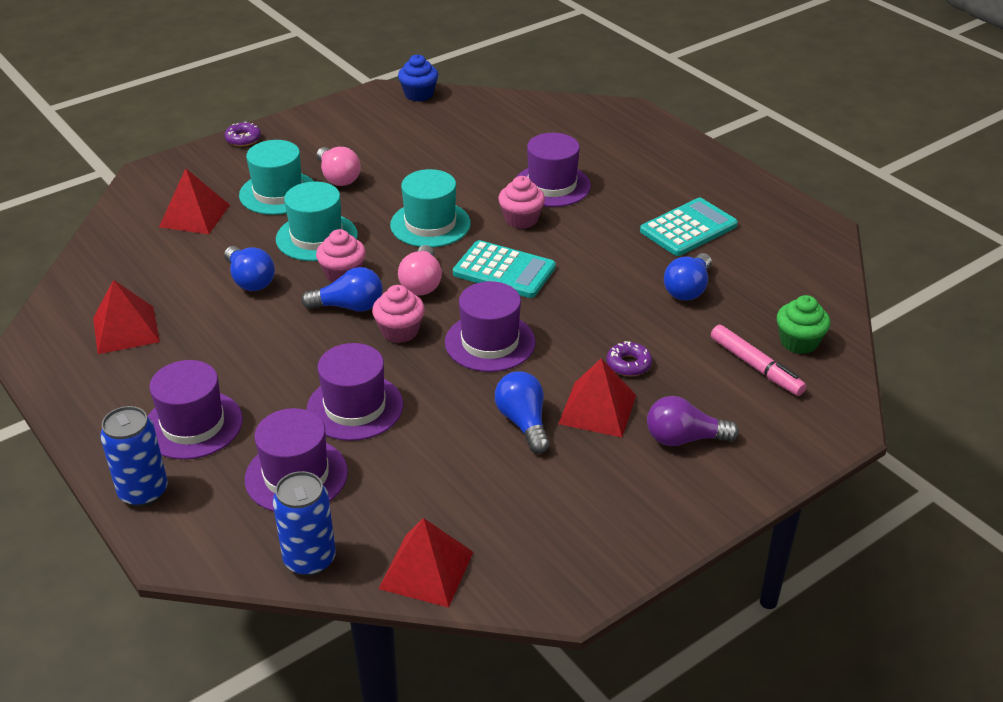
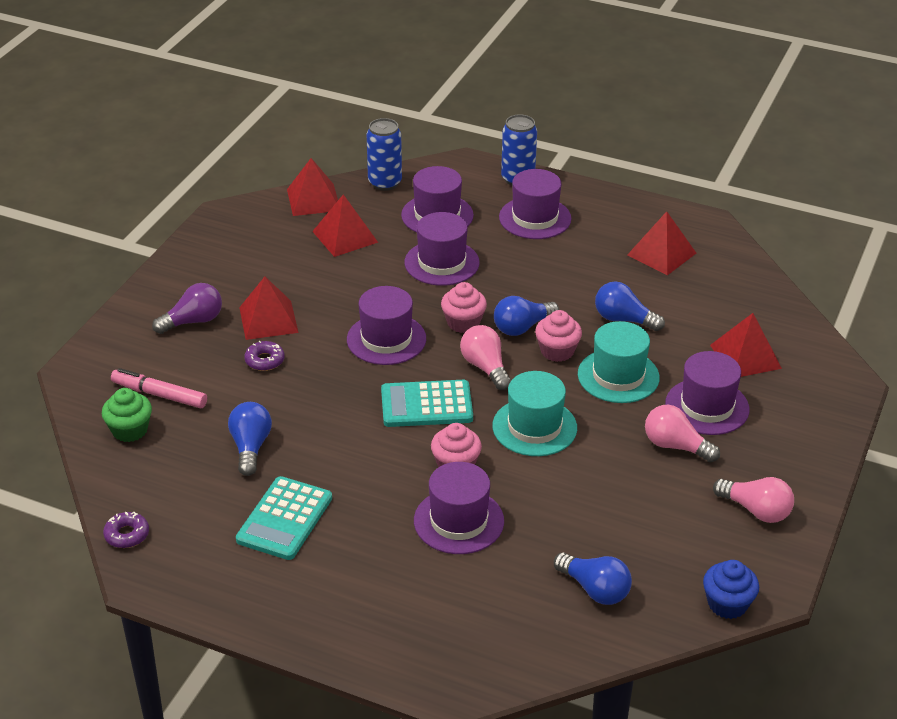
camera: 150 degrees right, 0 degrees up
purple donut [224,122,261,146] -> purple donut moved to [103,512,149,548]
turquoise hat [239,140,314,215] -> purple hat [665,351,749,435]
blue light bulb [495,371,550,454] -> blue light bulb moved to [554,553,632,605]
none -> red pyramid [312,194,378,257]
none -> pink light bulb [713,477,794,523]

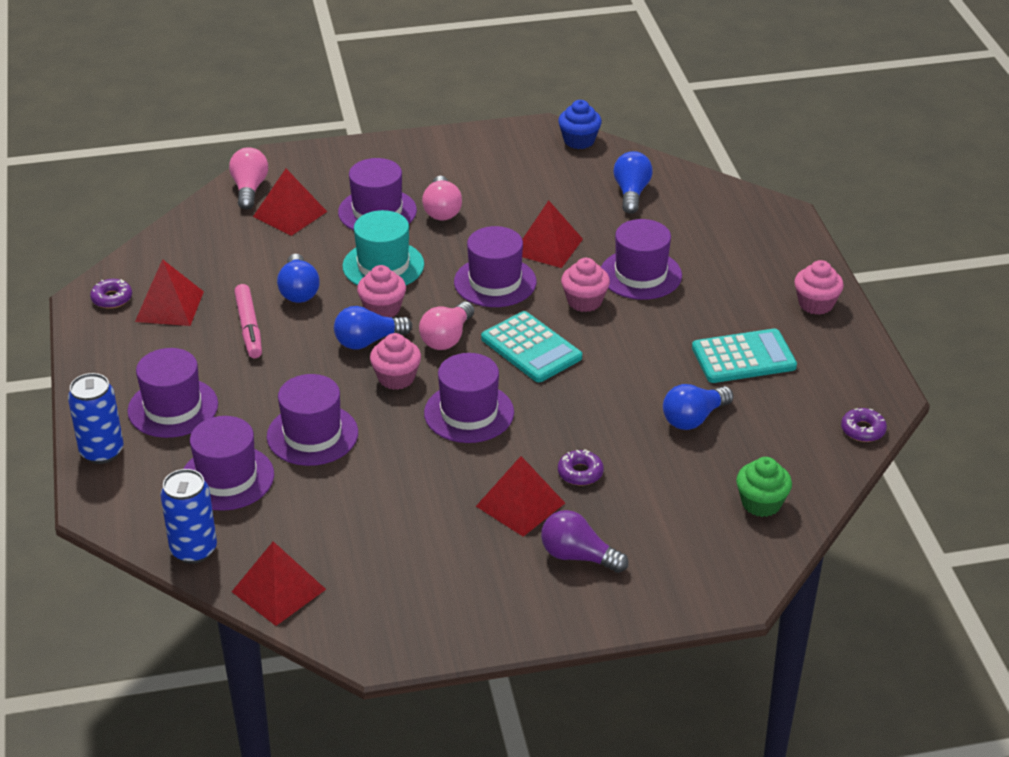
camera: 125 degrees left, 0 degrees up
pink marker [111,368,207,408] -> pink marker moved to [234,284,262,358]
red pyramid [312,194,378,257] -> red pyramid moved to [522,200,583,268]
turquoise hat [492,371,577,456] -> purple hat [454,226,536,307]
blue light bulb [494,296,559,336] -> blue light bulb turned 135 degrees clockwise [334,306,412,349]
pink light bulb [713,477,794,523] -> pink light bulb moved to [229,147,268,210]
none -> purple donut [90,279,132,309]
none -> pink cupcake [794,260,844,315]

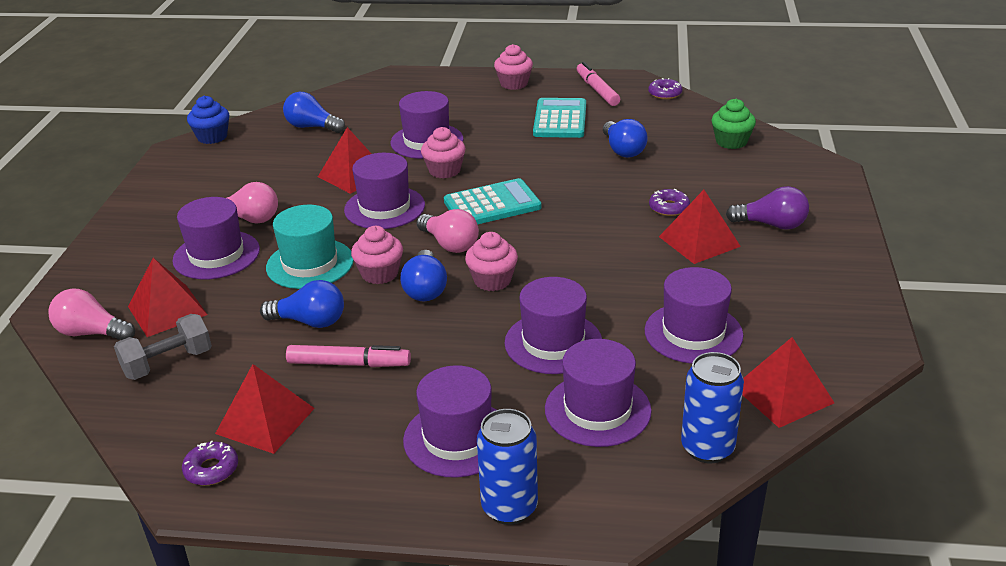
camera: 70 degrees left, 5 degrees down
purple hat [424,353,514,443] -> purple hat moved to [645,267,743,364]
purple light bulb [541,510,628,573] -> purple light bulb turned 120 degrees counterclockwise [726,186,809,230]
none -> grey dumbbell [114,314,212,380]
none -> pink marker [577,62,620,106]

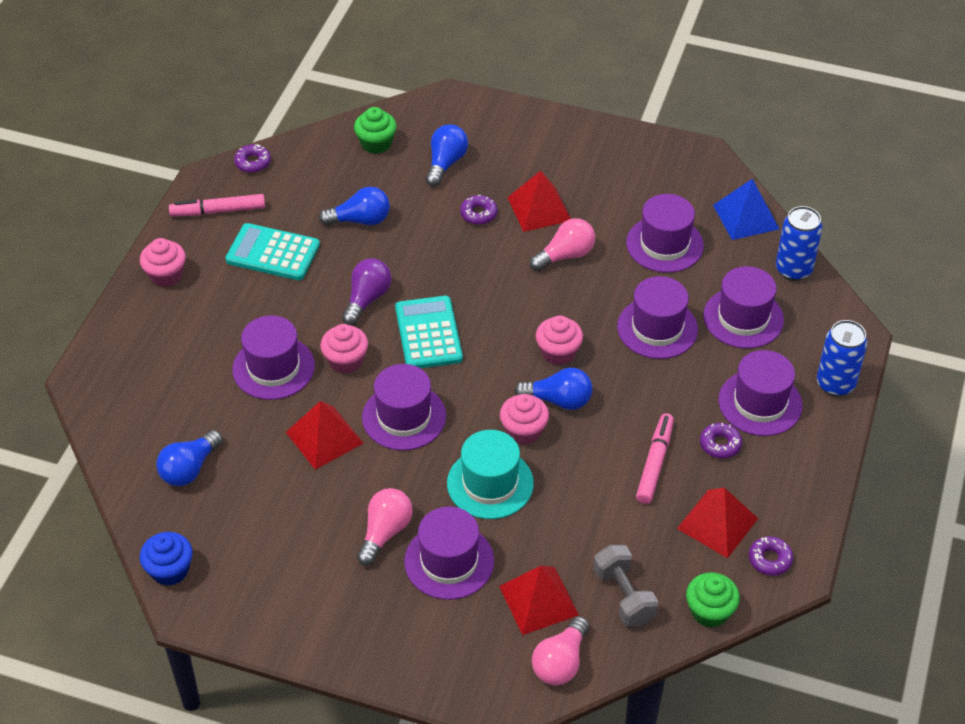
camera: 80 degrees left, 15 degrees up
blue light bulb [260,280,344,328] -> blue light bulb moved to [426,124,468,186]
pink light bulb [417,209,479,253] -> pink light bulb moved to [530,218,595,271]
purple light bulb [726,186,809,230] -> purple light bulb moved to [342,258,392,325]
red pyramid [742,337,834,428] -> blue pyramid [713,179,779,240]
none -> green cupcake [686,572,740,628]
none -> purple donut [700,423,742,459]

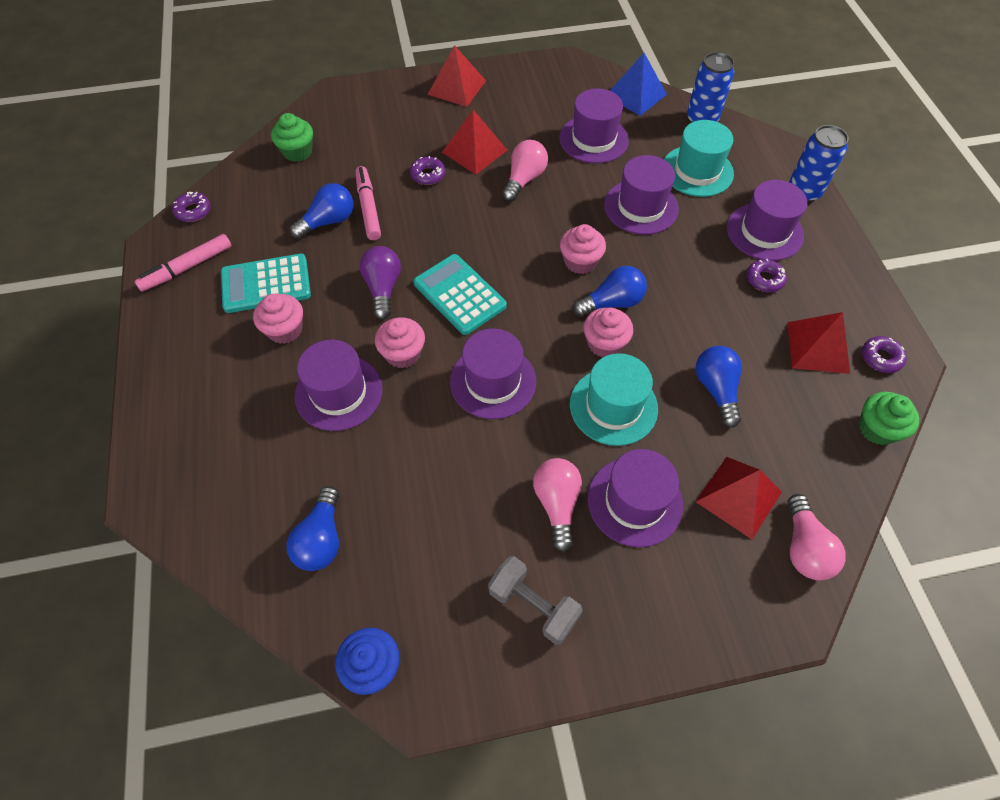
camera: 30 degrees left, 10 degrees up
pink cupcake [140,238,186,287] -> pink cupcake moved to [253,294,303,344]
red pyramid [286,401,364,470] -> red pyramid moved to [428,45,486,107]
blue light bulb [426,124,468,186] -> blue light bulb moved to [696,346,742,428]
grey dumbbell [593,545,658,626] -> grey dumbbell moved to [488,556,583,645]
pink marker [636,413,674,504] -> pink marker moved to [356,166,381,240]
purple hat [703,266,784,348] -> turquoise hat [664,120,734,197]

